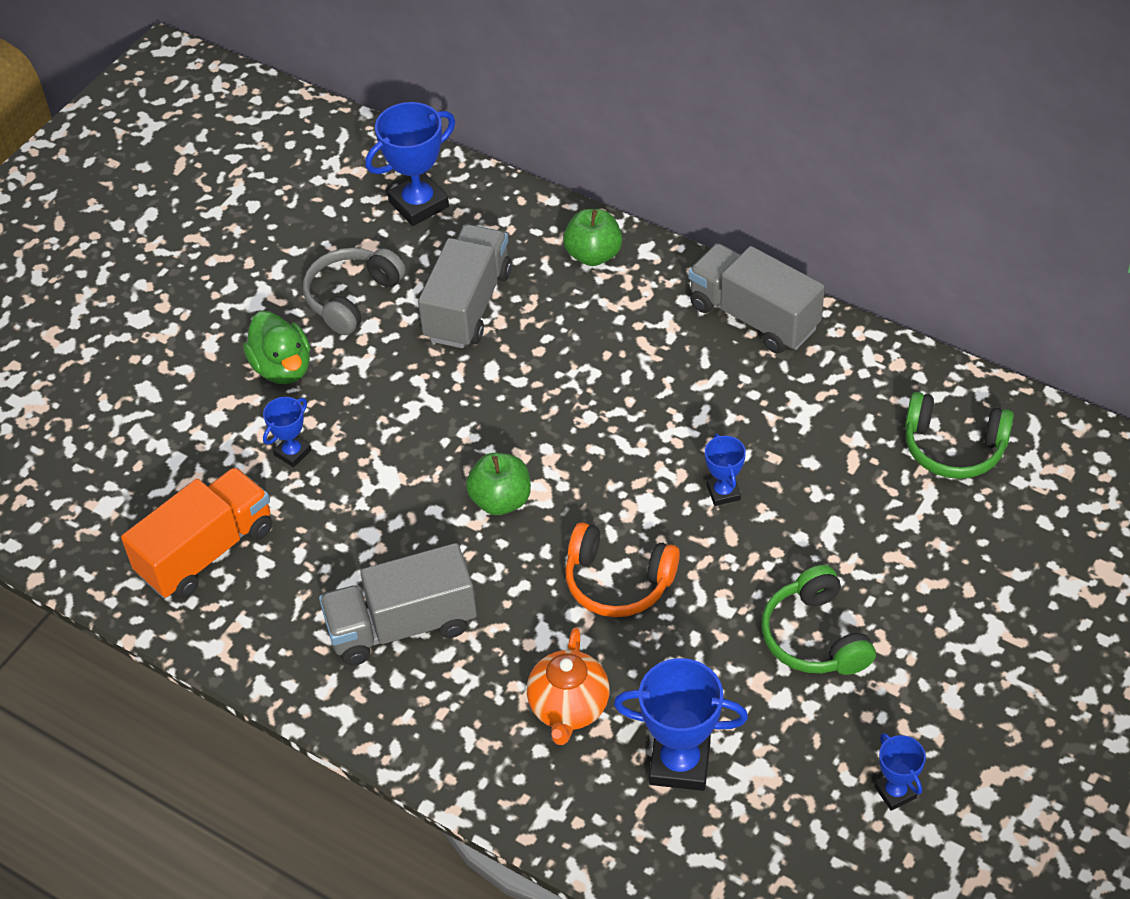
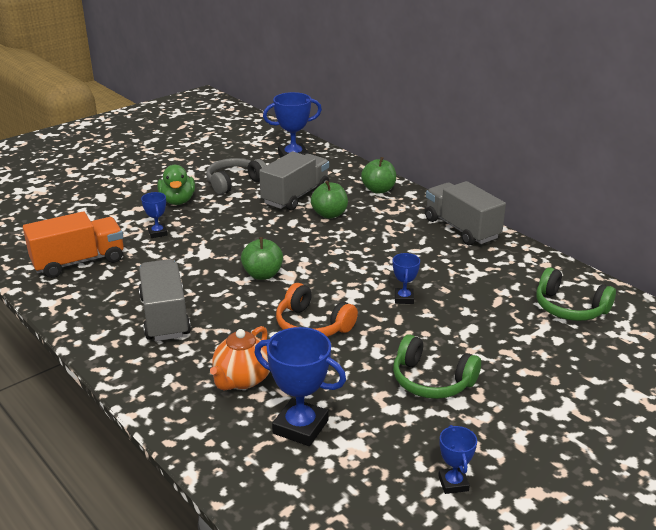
camera: 15 degrees right, 20 degrees down
blue trophy [263,397,311,467] -> blue trophy turned 75 degrees counterclockwise [141,192,168,238]
grey truck [319,543,477,666] -> grey truck turned 75 degrees clockwise [139,259,191,341]
green headphones [761,565,876,675] -> green headphones turned 60 degrees counterclockwise [393,334,481,399]
none -> green apple [311,181,348,219]

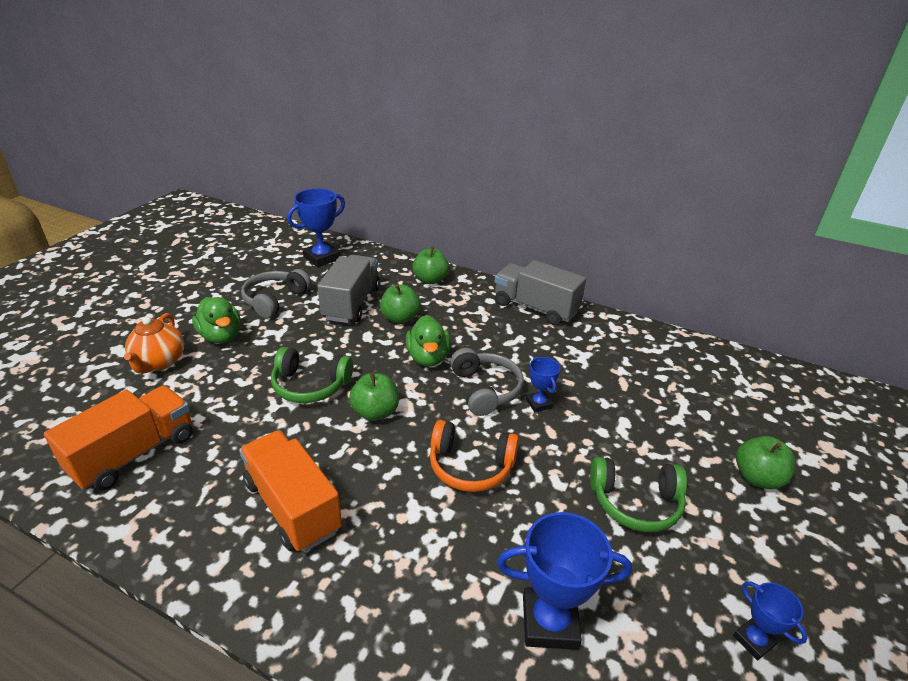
camera: 25 degrees left, 5 degrees up
grey truck [139,259,191,341] -> orange truck [239,430,342,552]
blue trophy [141,192,168,238] -> none
orange teapot [210,326,270,390] -> orange teapot moved to [124,313,184,374]
green headphones [536,267,616,321] -> green headphones moved to [271,347,353,403]
none -> green duck [406,315,451,366]
none -> grey headphones [450,348,524,416]
none -> green apple [736,436,796,489]

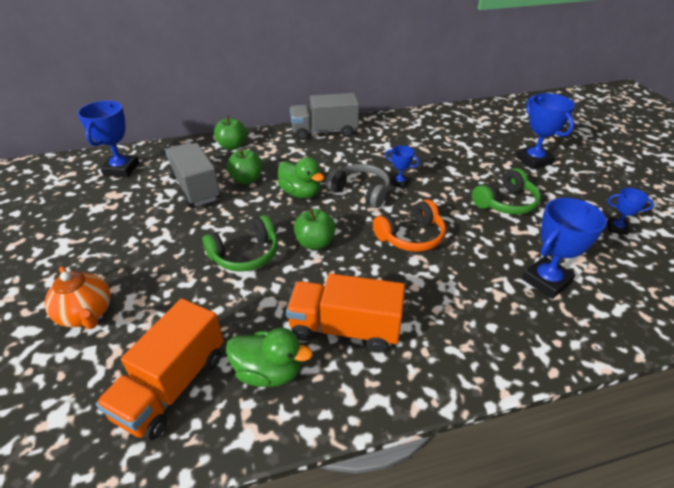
camera: 40 degrees left, 5 degrees up
orange truck [44,385,193,491] -> orange truck turned 150 degrees counterclockwise [96,298,224,440]
green duck [192,297,241,343] -> green duck moved to [226,328,313,387]
grey headphones [241,269,311,318] -> none
green apple [736,436,796,489] -> blue trophy [516,93,575,170]

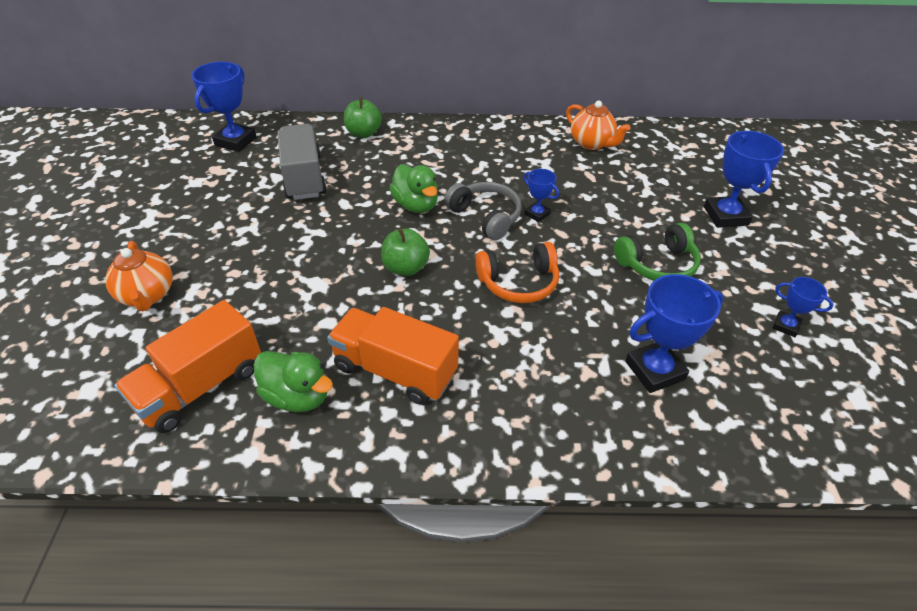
camera: 15 degrees right, 5 degrees up
green headphones [203,215,278,272] -> none
green apple [227,149,262,184] -> none
grey truck [290,93,359,140] -> none
none -> orange teapot [566,101,631,150]

